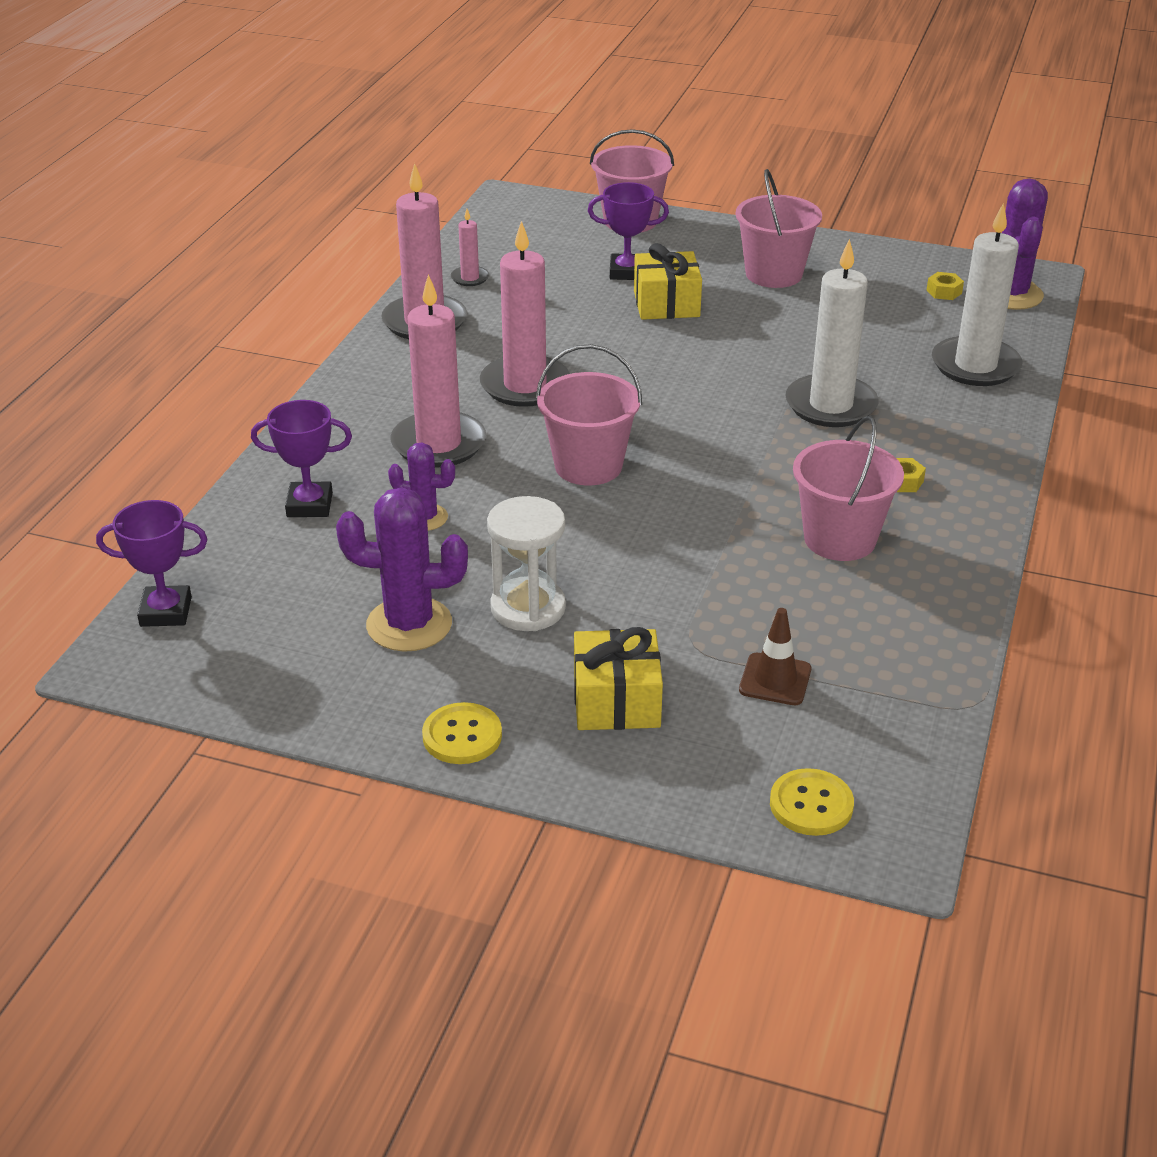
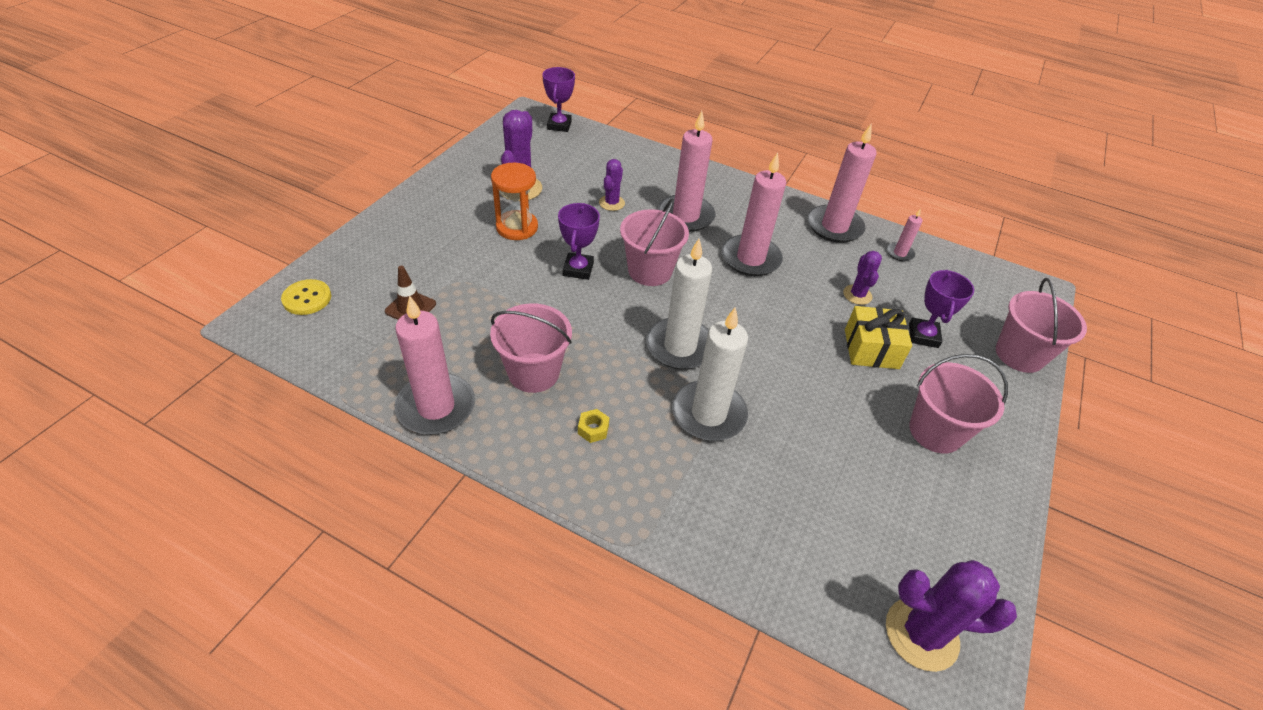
camera: 95 degrees right, 10 degrees up
purple trophy [251,400,352,517] -> purple trophy moved to [558,203,600,280]
yellow button [422,702,502,764] -> none
white hourglass [487,496,566,631] -> orange hourglass [491,163,538,240]
yellow gift [574,627,663,730] -> none
yellow nut [927,272,964,300] -> none
white candle [932,203,1022,386] -> white candle moved to [646,239,712,370]
none -> pink candle [394,295,475,434]
none -> purple cactus [843,251,882,305]

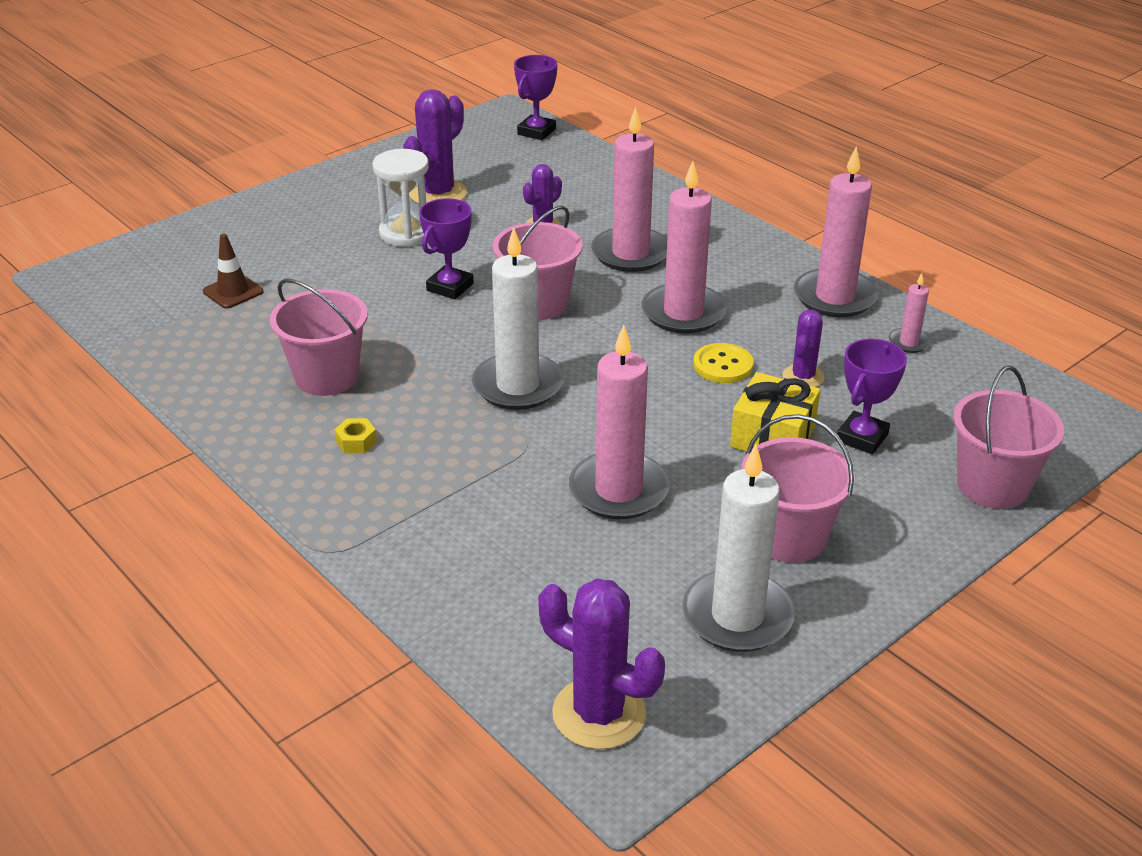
camera: 25 degrees right, 10 degrees down
yellow button [281,279,331,315] -> yellow button moved to [693,343,754,383]
pink candle [394,295,475,434] -> pink candle moved to [569,325,670,519]
orange hourglass [491,163,538,240] -> white hourglass [373,149,429,247]
white candle [672,307,748,441] -> white candle moved to [682,445,795,652]

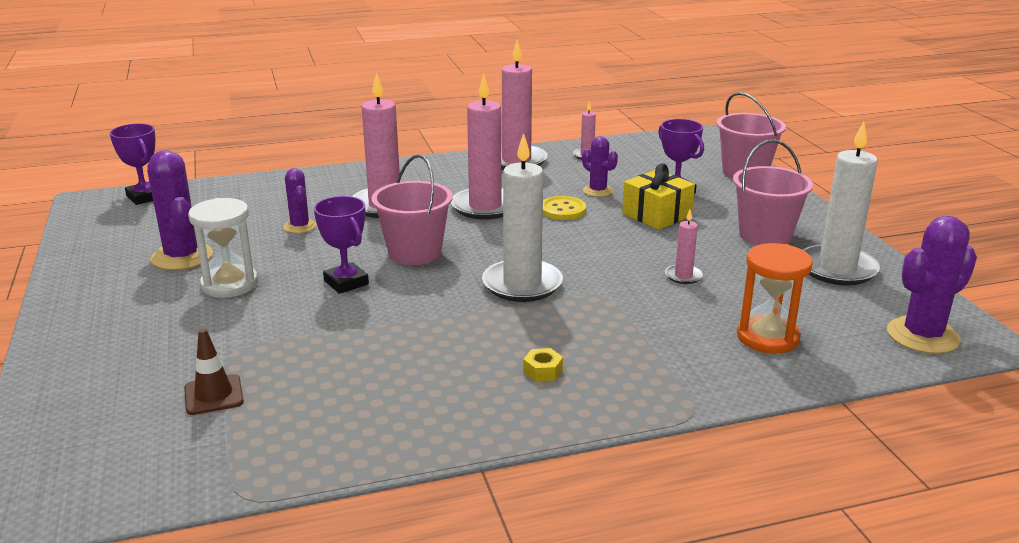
camera: 65 degrees left, 10 degrees down
pink bucket [270,279,368,396] -> none
pink candle [569,325,670,519] -> pink candle [665,210,703,284], size x0.47
none -> orange hourglass [737,243,813,354]

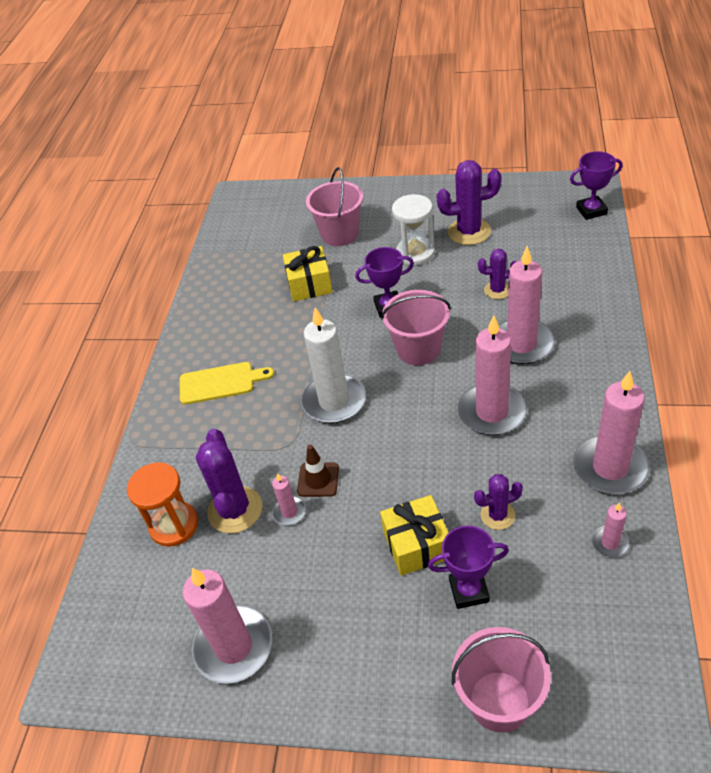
camera: 120 degrees right, 20 degrees up
brown traffic cone [184,328,244,415] -> brown traffic cone moved to [297,444,339,497]
yellow nut [523,348,563,382] -> yellow cutting board [180,362,274,405]
yellow button [543,196,586,220] -> none
pink bucket [733,140,813,245] -> pink bucket moved to [306,167,363,246]
white candle [803,122,880,285] -> pink candle [183,567,272,684]
purple cactus [887,216,977,354] -> purple cactus moved to [196,429,262,533]
none -> yellow gift [283,246,333,301]

